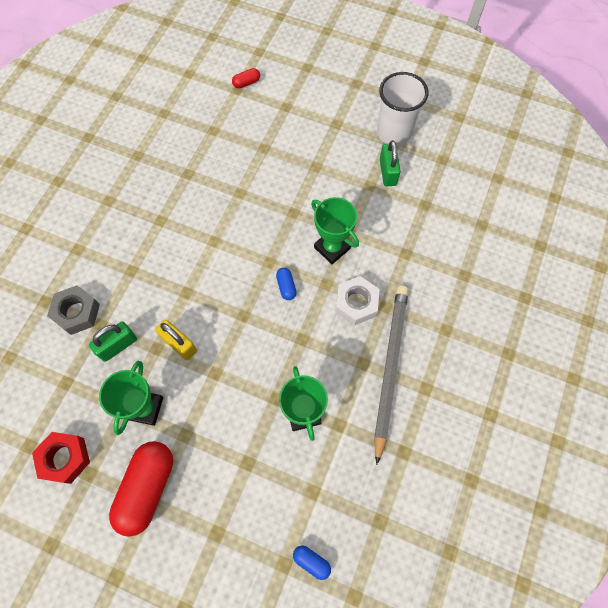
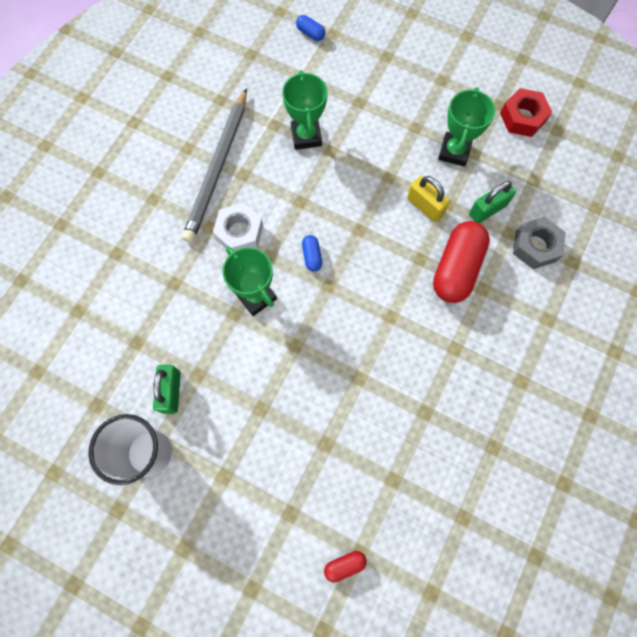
camera: 175 degrees left, 5 degrees up
red capsule [109,441,173,537] -> red capsule moved to [433,221,490,303]

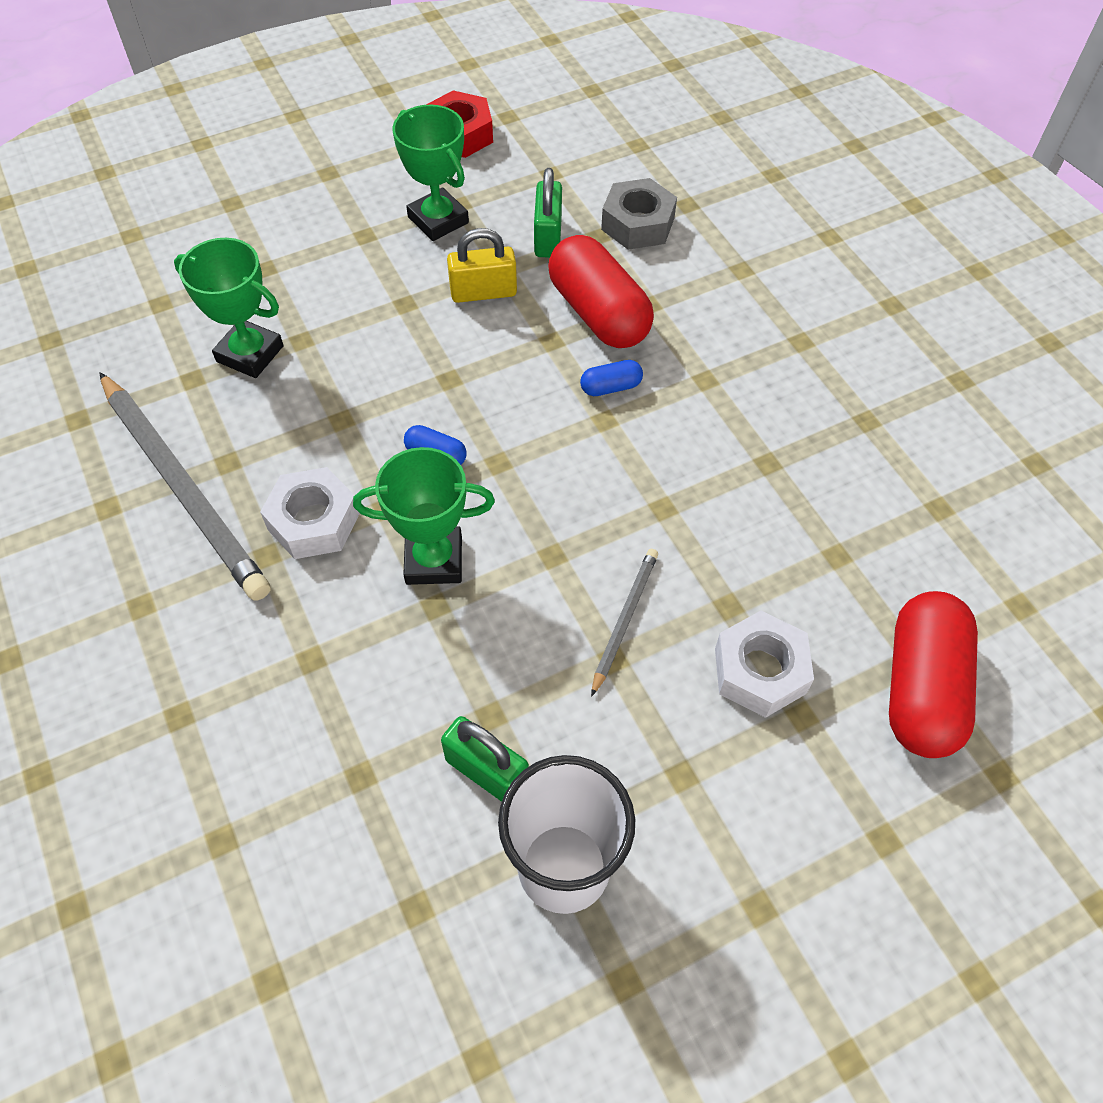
camera: 55 degrees left, 15 degrees down
blue capsule [296,15,325,41] -> blue capsule moved to [580,360,643,396]
red capsule [324,551,367,583] -> red capsule [889,591,978,758], size x2.27
none -> grey pencil [591,549,658,697]
none -> white nut [715,611,814,718]

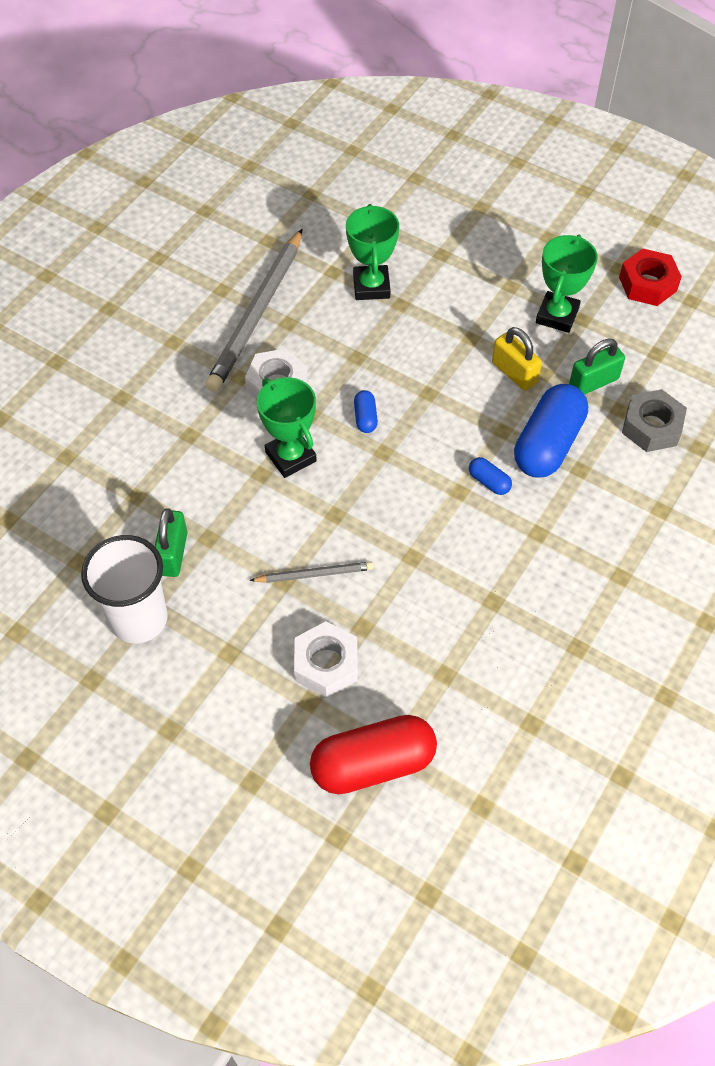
camera: 60 degrees right, 0 degrees up
red capsule [548,235,654,348] -> blue capsule [514,384,588,478]

